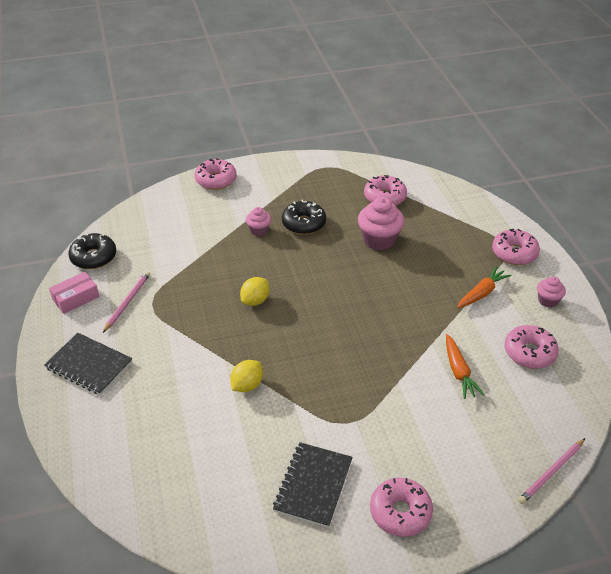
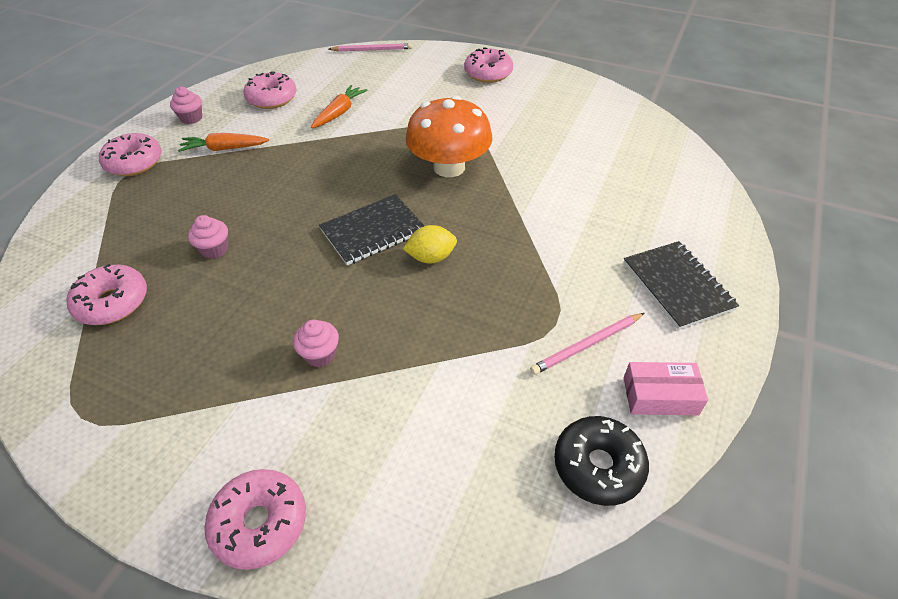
camera: 140 degrees left, 5 degrees up
yellow lemon [230,360,263,392] -> none
black notebook [273,442,353,528] -> black notebook moved to [319,194,424,265]
black donut [282,200,326,235] -> none
pink cupcake [358,197,405,251] -> pink cupcake [188,215,228,259], size x0.56
none -> orange mushroom [405,96,492,177]

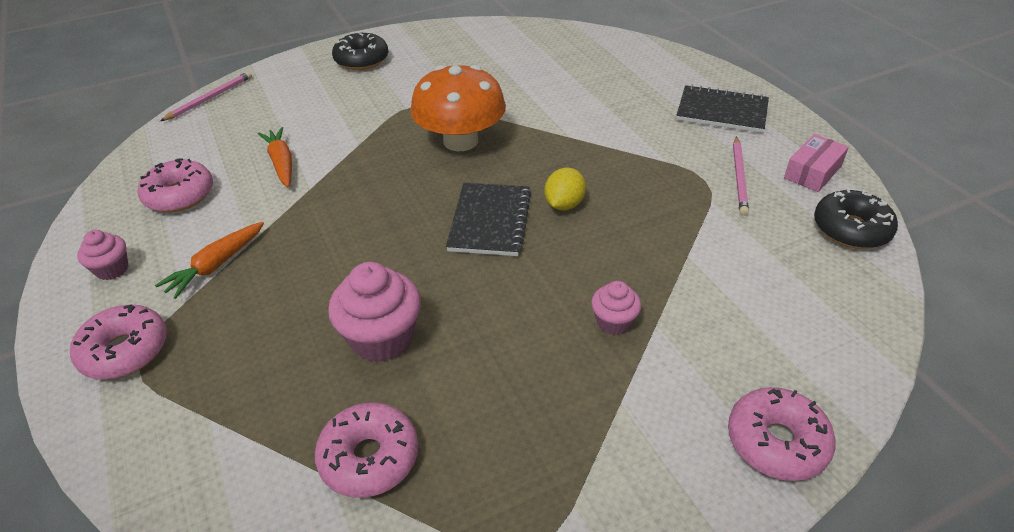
camera: 50 degrees left, 5 degrees down
pink cupcake [188,215,228,259] -> pink cupcake [328,262,421,363], size x1.78
pink donut [464,47,513,83] -> black donut [332,31,388,70]

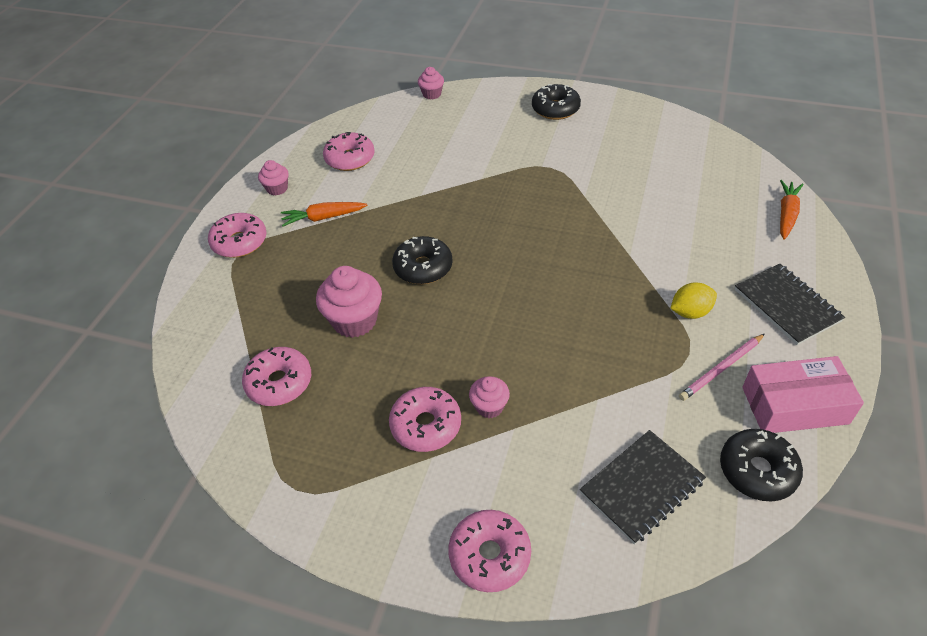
camera: 45 degrees right, 5 degrees up
pink pencil [160,71,252,121] -> pink cupcake [418,67,444,100]
orange carrot [258,127,292,187] -> orange carrot moved to [780,180,803,240]
orange mushroom [410,65,506,151] -> none
black notebook [446,183,532,256] -> black notebook moved to [580,430,706,545]
yellow lemon [545,167,586,210] -> yellow lemon moved to [670,282,717,319]
pink box [784,134,849,192] -> pink box [742,356,864,433], size x1.52
none -> pink donut [389,387,461,452]
none -> black donut [392,236,452,284]

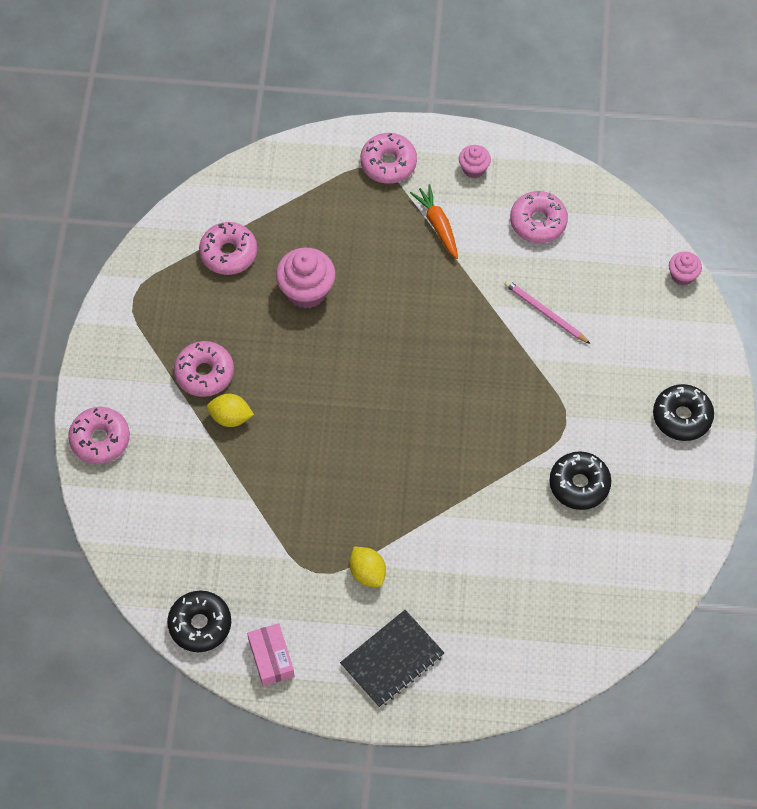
camera: 75 degrees right, 15 degrees up
black donut [392,236,452,284] -> black donut moved to [550,451,611,510]
pink cupcake [469,376,510,418] -> yellow lemon [207,394,254,427]
black notebook [580,430,706,545] -> none
pink pencil [679,334,765,401] -> pink pencil moved to [504,280,590,344]
pink box [742,356,864,433] -> pink box [247,623,294,686], size x0.66
orange carrot [780,180,803,240] -> none

